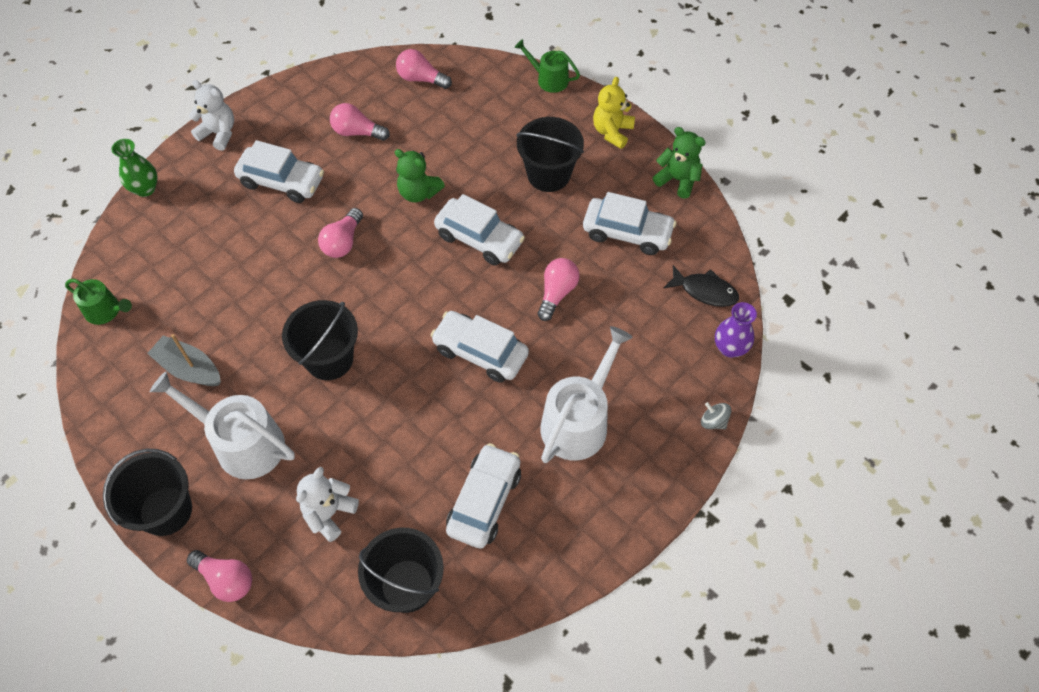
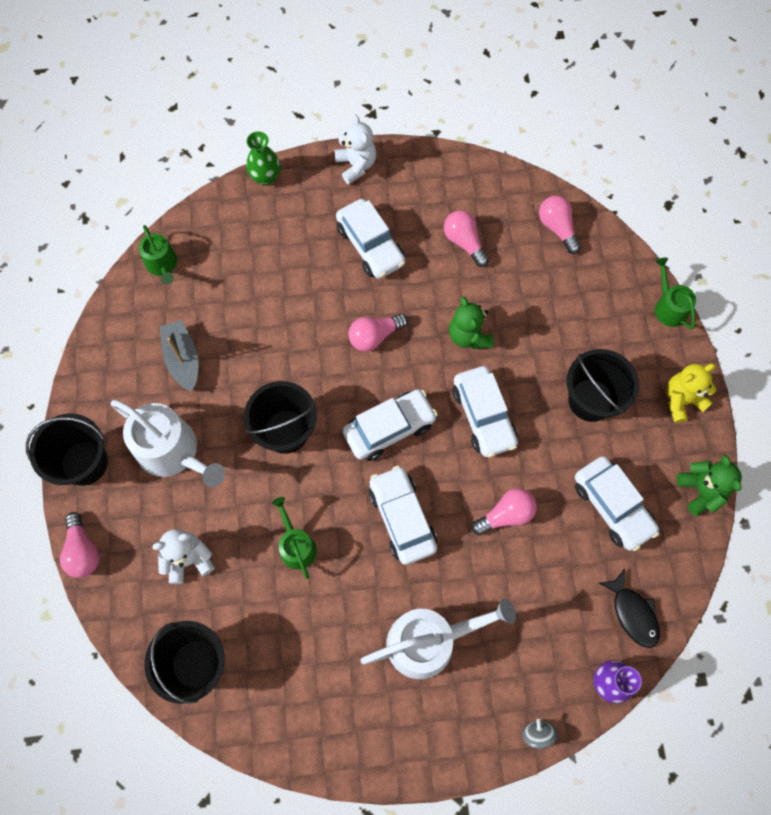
camera: 40 degrees right, 10 degrees up
white watering can [150,371,295,479] -> white watering can turned 150 degrees clockwise [111,400,225,487]
white car [446,443,521,548] -> white car moved to [343,389,438,461]
none -> green watering can [272,497,317,579]

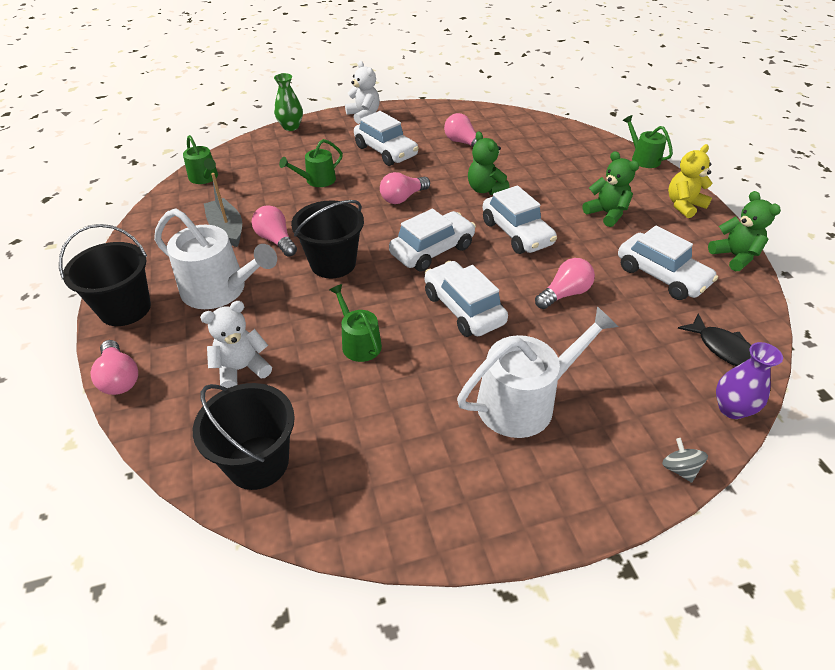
camera: 10 degrees left, 25 degrees down
pink light bulb [539,195,581,254] -> pink light bulb moved to [252,205,297,257]
black bucket [567,349,639,422] -> green teddy bear [583,151,639,227]
none -> green watering can [279,139,343,187]

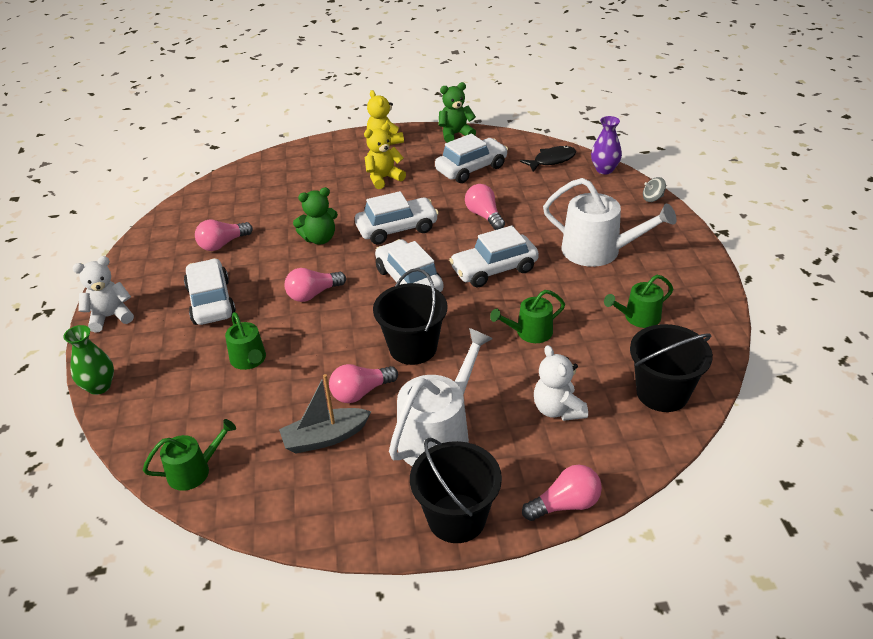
camera: 80 degrees left, 5 degrees down
white car [354,111,419,166] -> white car turned 75 degrees counterclockwise [184,258,236,325]
pink light bulb [380,172,430,204] -> pink light bulb turned 90 degrees clockwise [285,268,346,302]
white watering can [457,306,619,438] -> white watering can turned 135 degrees clockwise [543,178,676,267]
green teddy bear [583,151,639,227] -> yellow teddy bear [364,123,406,189]
green watering can [623,115,673,168] -> green watering can moved to [604,275,673,328]

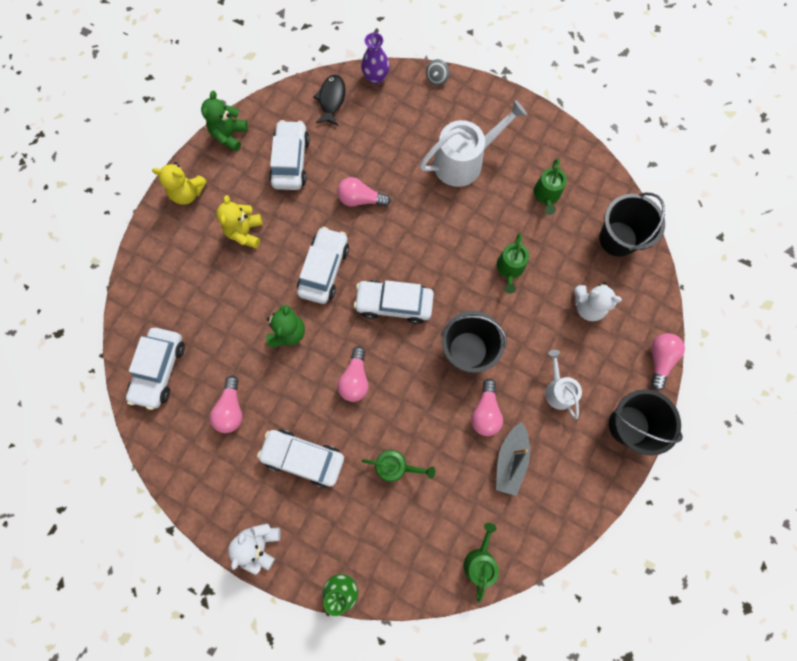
camera: 55 degrees left, 35 degrees up
white watering can [389,328,493,466] -> white watering can [545,350,582,419], size x0.57
white car [449,225,539,288] -> white car moved to [126,328,185,410]

